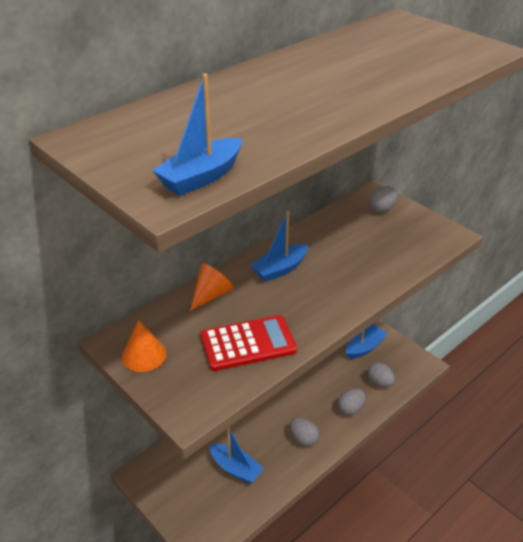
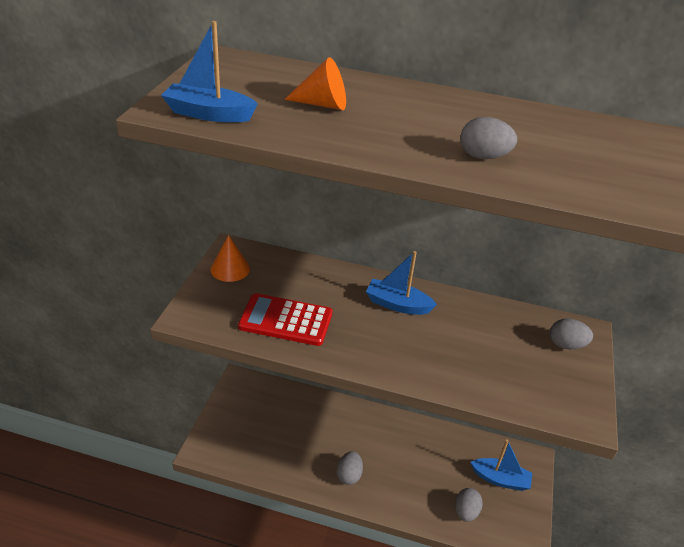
camera: 55 degrees right, 0 degrees up
orange cone [190,263,234,311] -> orange cone moved to [284,57,346,110]
red calculator [200,315,297,371] -> red calculator turned 150 degrees clockwise [238,293,332,346]
blue boat [209,427,264,484] -> none
grey egg [338,388,366,416] -> grey egg moved to [461,117,517,159]

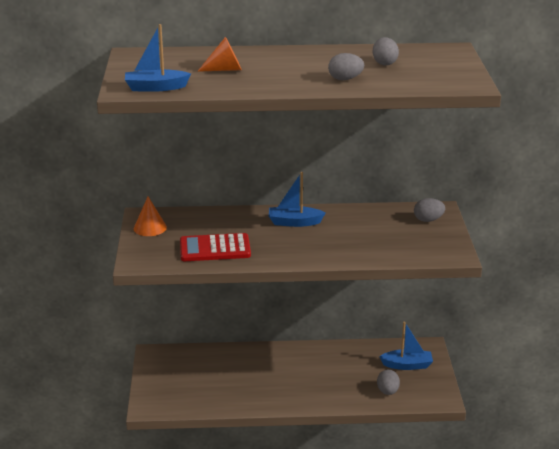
camera: 15 degrees left, 10 degrees down
grey egg [337,451,363,485] -> grey egg moved to [372,37,399,65]

